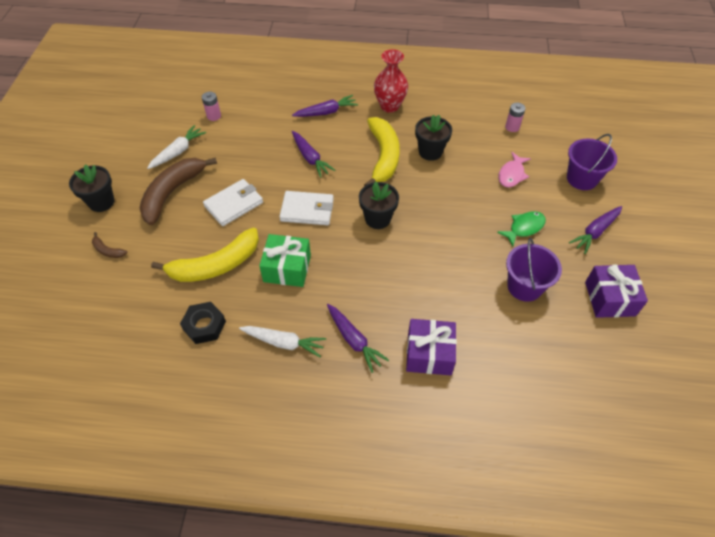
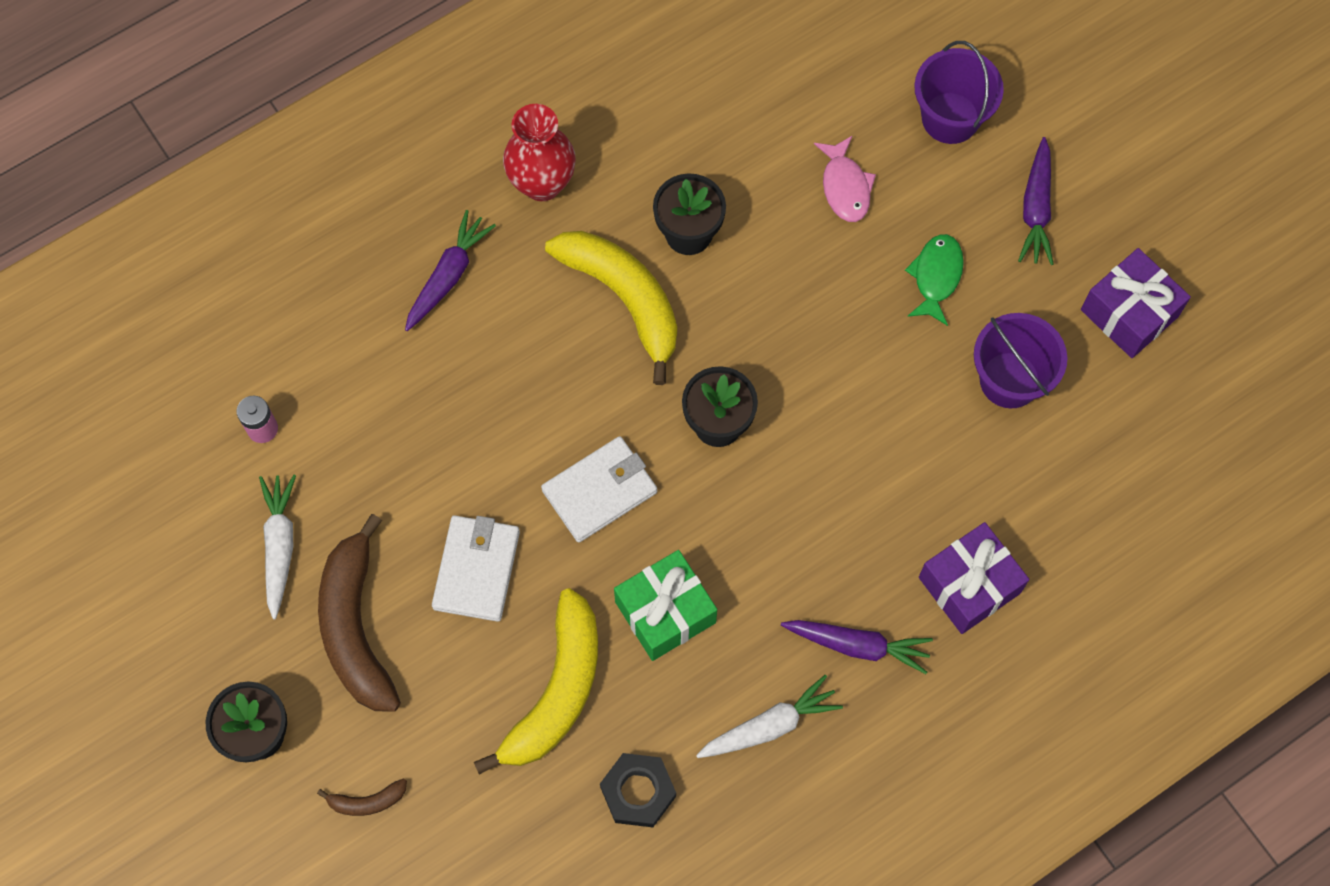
camera: 40 degrees left, 15 degrees up
purple carrot [292,131,335,178] -> none
pink battery [505,103,526,132] -> none

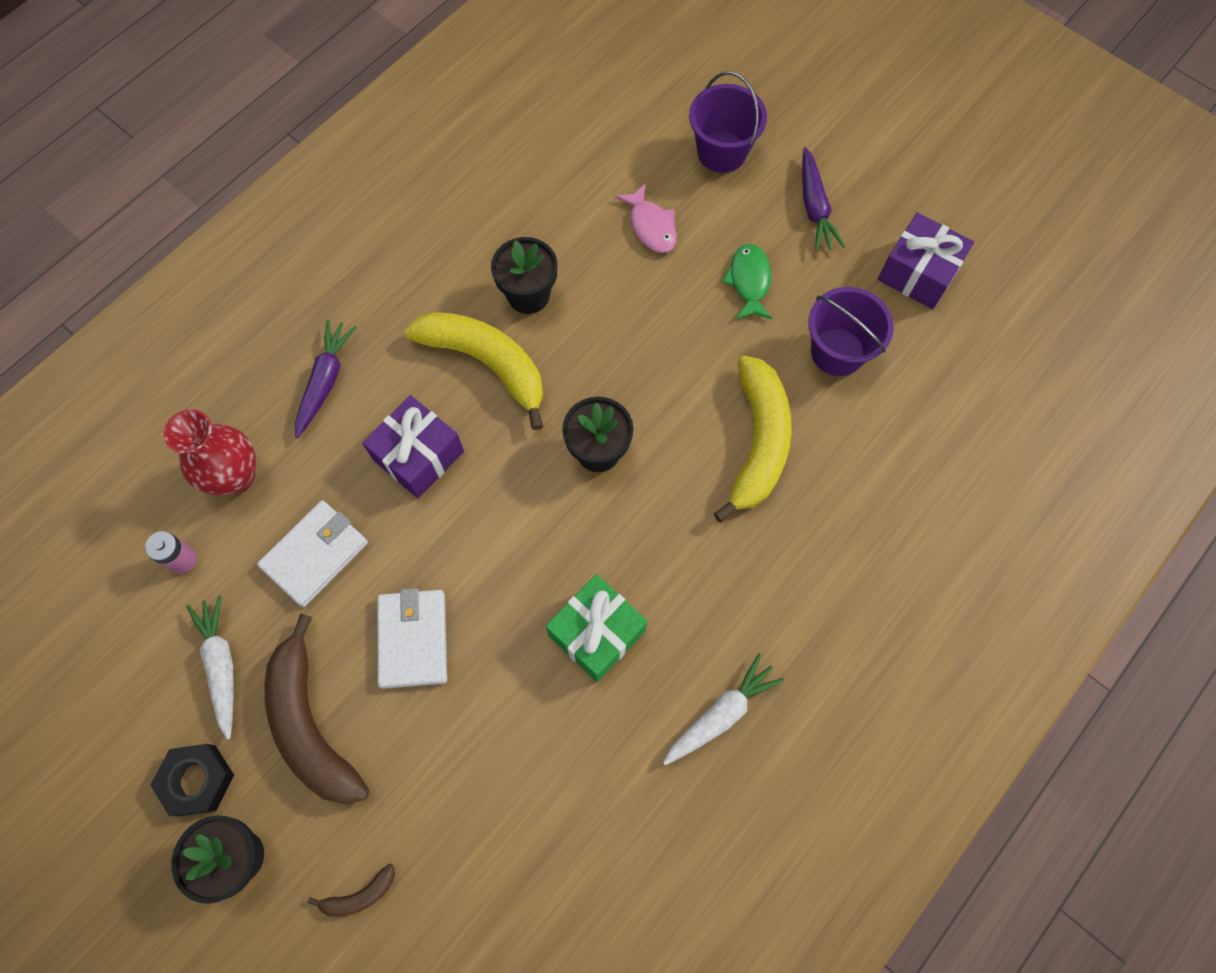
camera: 15 degrees left, 0 degrees up
yellow banana [474,588,598,774] -> yellow banana moved to [714,355,792,523]
red vase [503,104,576,201] -> red vase moved to [164,409,256,495]
white wallet [541,436,657,543] -> white wallet moved to [257,500,368,607]
black nut [600,753,676,827] -> black nut moved to [150,744,234,816]
purple carrot [781,620,933,674] -> none
purple gift [919,522,1029,634] -> purple gift moved to [362,395,464,498]

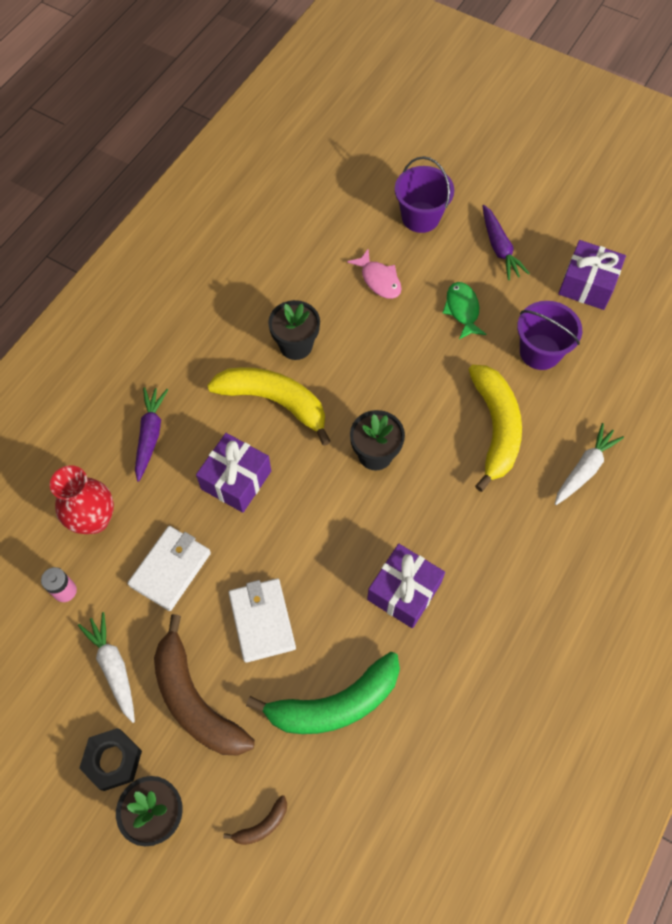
camera: 10 degrees left, 5 degrees down
green gift [546,574,647,682] -> purple gift [367,544,445,628]
white carrot [663,654,784,765] -> white carrot moved to [555,423,624,505]
none -> green banana [246,652,400,734]

